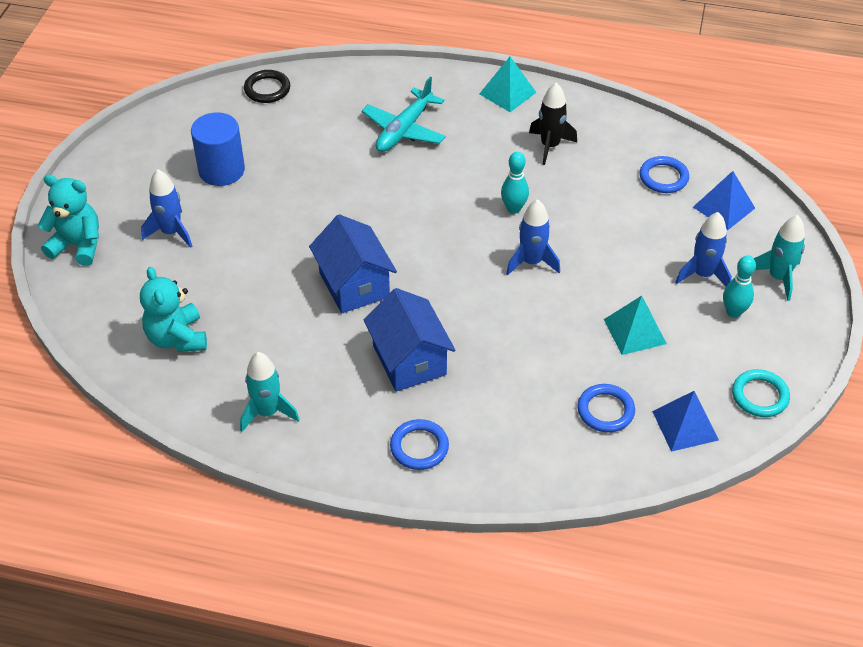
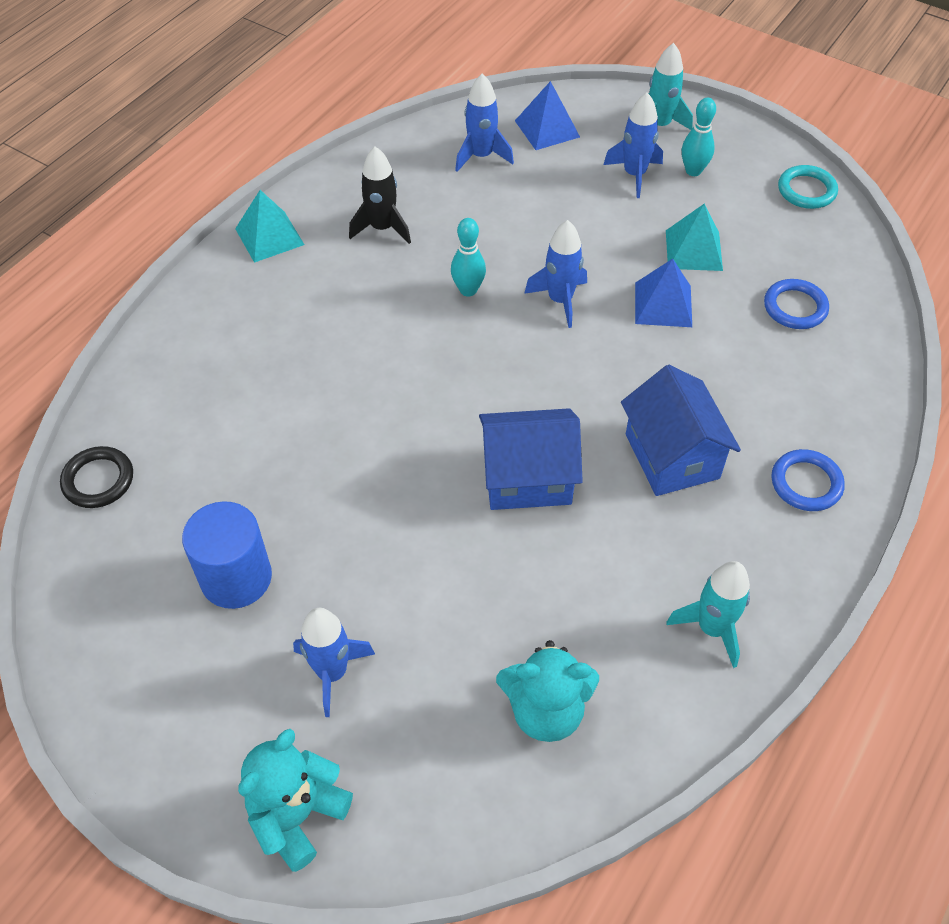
camera: 70 degrees left, 5 degrees up
turquoise plane [362,77,446,152] -> none
blue house [364,288,455,392] -> blue house turned 75 degrees clockwise [621,365,741,496]
blue ring [640,156,689,193] -> blue rocket [455,74,514,172]
blue pyramid [652,391,719,452] -> blue pyramid moved to [635,259,692,327]

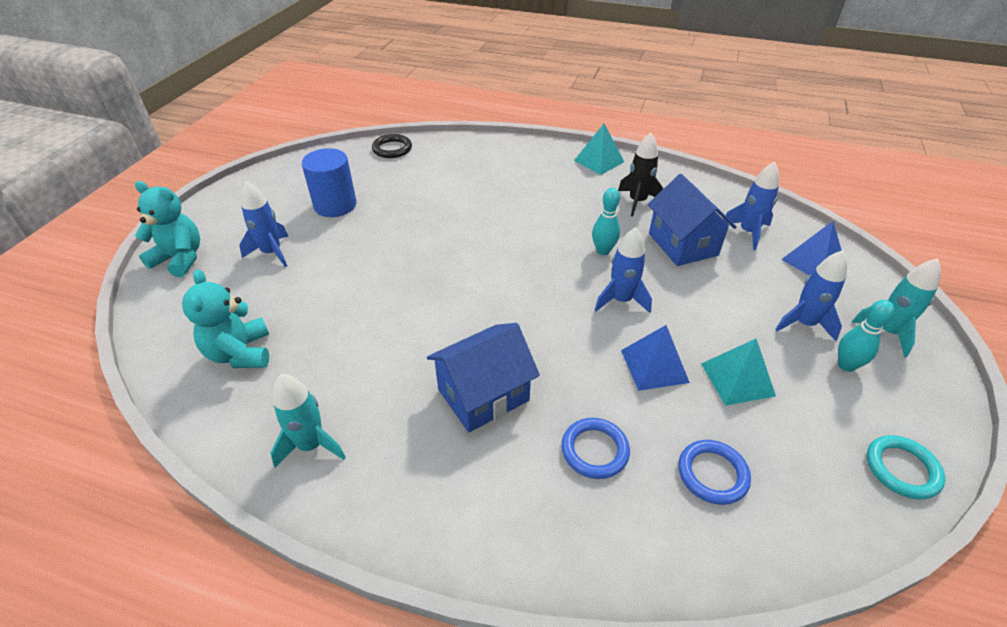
camera: 75 degrees right, 10 degrees down
blue house [479,408,583,510] -> blue house moved to [648,174,736,266]
blue ring [771,449,845,511] -> blue ring moved to [561,418,630,479]

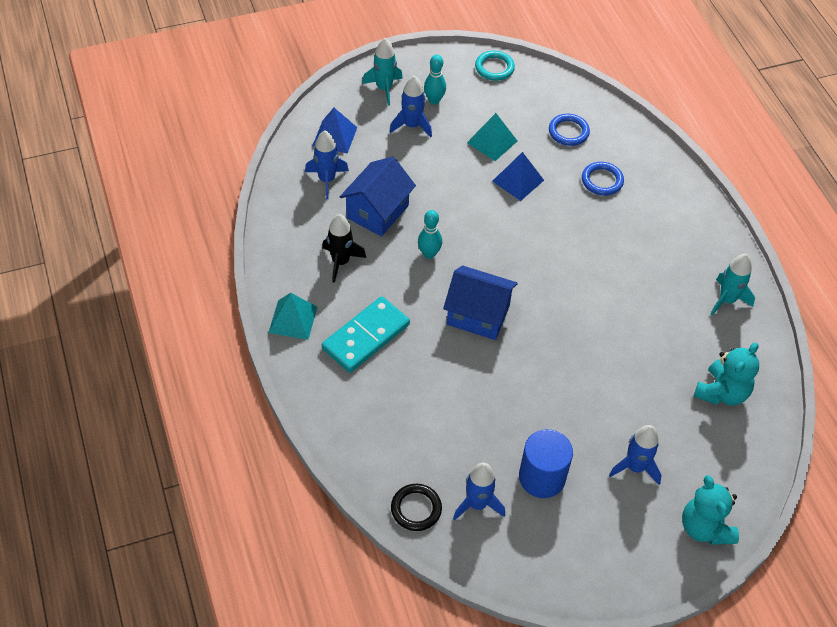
camera: 130 degrees left, 10 degrees up
blue house [427,323,540,432] -> blue house moved to [443,266,518,340]
blue rocket [595,227,652,313] -> blue rocket moved to [453,462,505,521]
none -> turquoise domino [322,296,410,373]

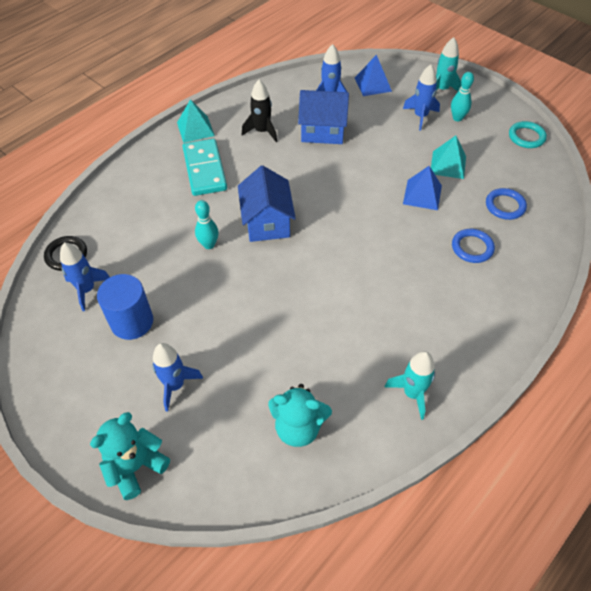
camera: 65 degrees right, 0 degrees up
turquoise domino [322,296,410,373] -> turquoise domino turned 60 degrees clockwise [182,139,227,196]
turquoise bowling pin [418,210,442,259] -> turquoise bowling pin moved to [195,200,219,249]

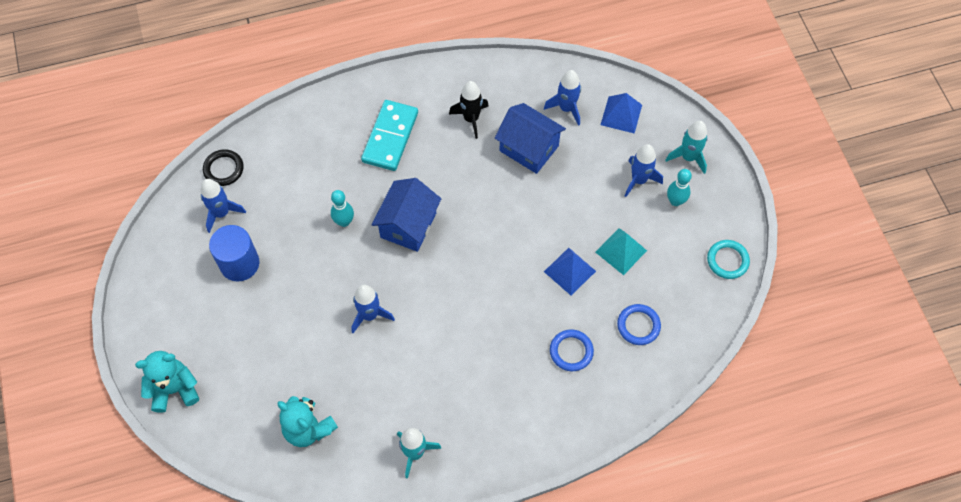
camera: 30 degrees right, 10 degrees up
blue rocket [152,343,203,412] -> blue rocket moved to [351,285,395,333]
turquoise pyramid [177,99,215,143] -> none

